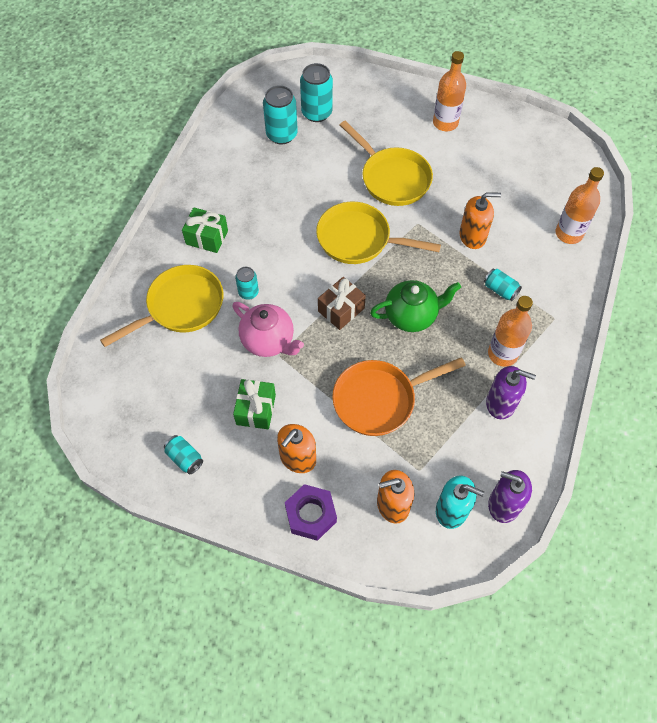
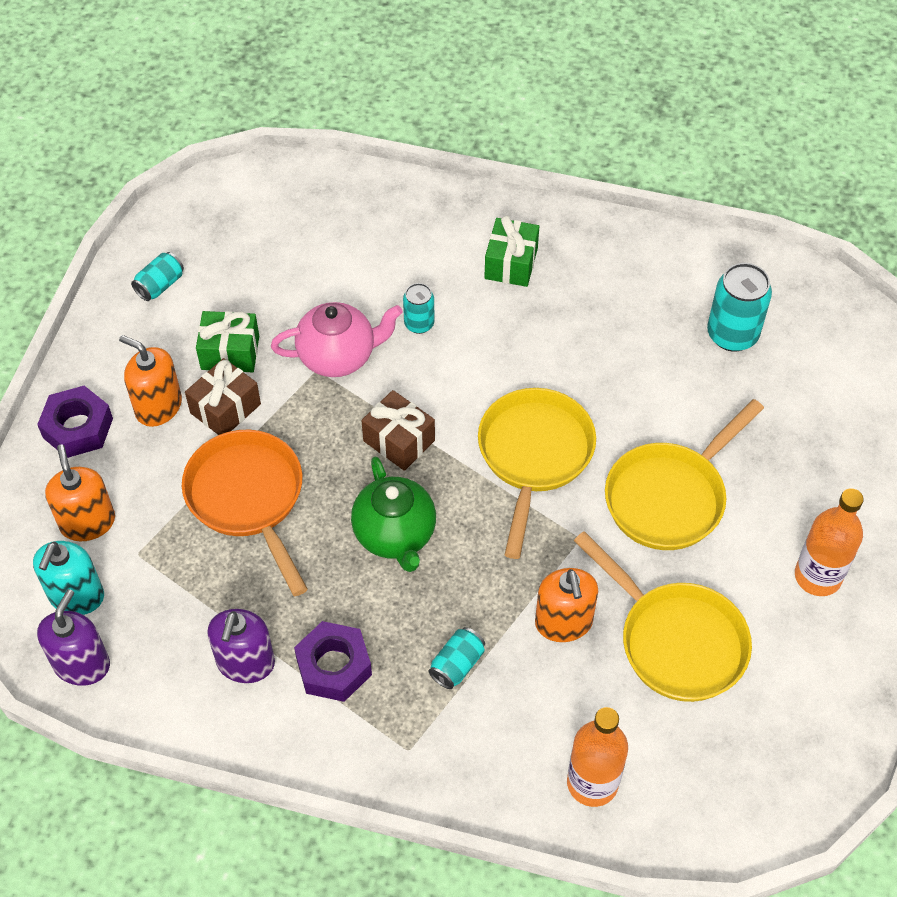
camera: 85 degrees right, 5 degrees down
yellow pan [100,265,224,347] -> yellow pan moved to [574,531,752,702]
pink teapot [232,302,304,357] -> pink teapot turned 135 degrees counterclockwise [271,302,403,377]
turquoise can [300,63,333,122] -> none
orange bottle [488,296,533,367] -> purple nut [294,621,372,702]
none -> brown gift [185,358,261,435]

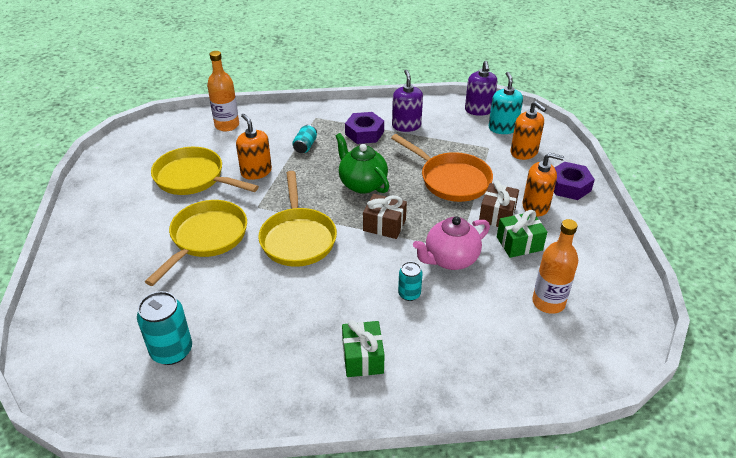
camera: 160 degrees right, 15 degrees down
turquoise can [131,252,184,301] -> none
orange bottle [795,488,864,596] -> orange bottle moved to [532,219,578,314]

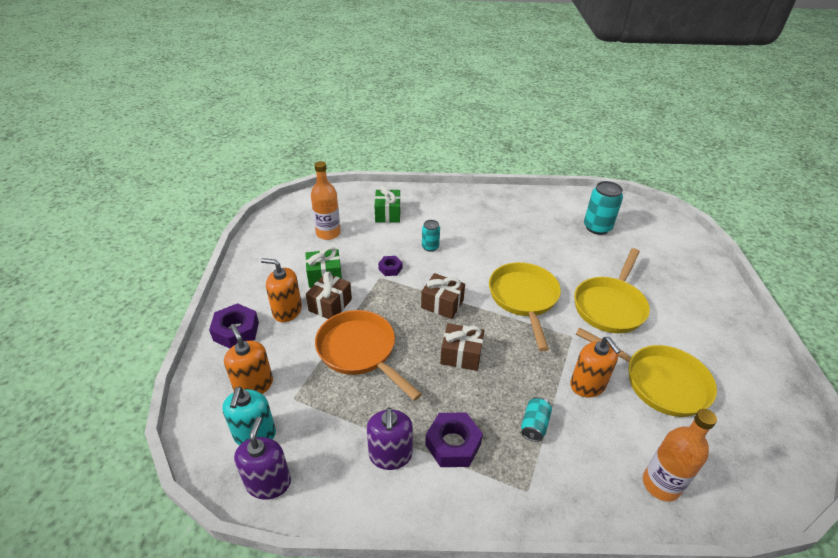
camera: 175 degrees left, 0 degrees up
green teapot [335,133,389,194] -> brown gift [440,323,484,371]
green gift [342,320,385,377] -> green gift moved to [374,186,401,223]
pink teapot [413,217,490,270] -> purple nut [378,256,402,276]

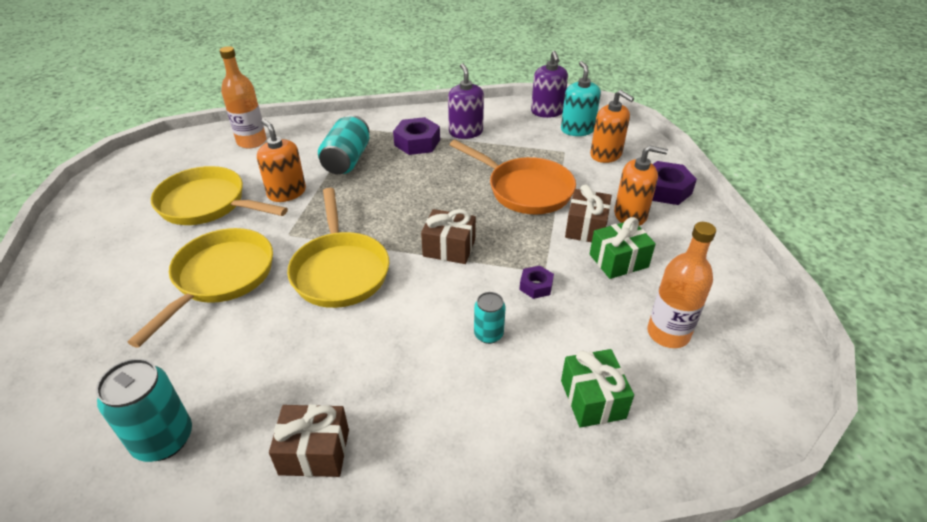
camera: 170 degrees right, 0 degrees up
brown gift [440,323,484,371] -> brown gift moved to [269,404,349,477]
turquoise can [521,397,552,442] -> turquoise can [318,115,369,174], size x1.73

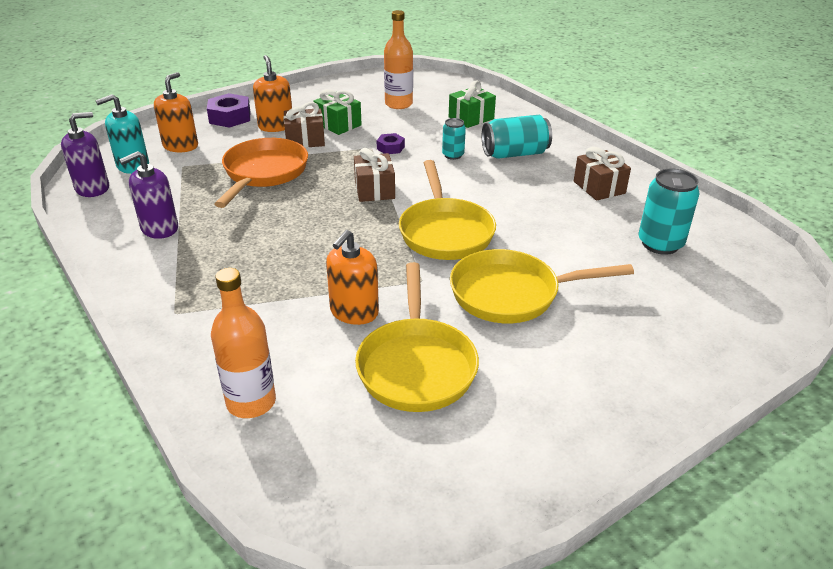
camera: 115 degrees left, 5 degrees down
yellow pan [287,188,389,308] -> yellow pan turned 120 degrees clockwise [399,160,496,260]
turquoise can [318,115,369,174] -> turquoise can moved to [482,115,552,159]
purple nut [393,117,440,155] -> none

